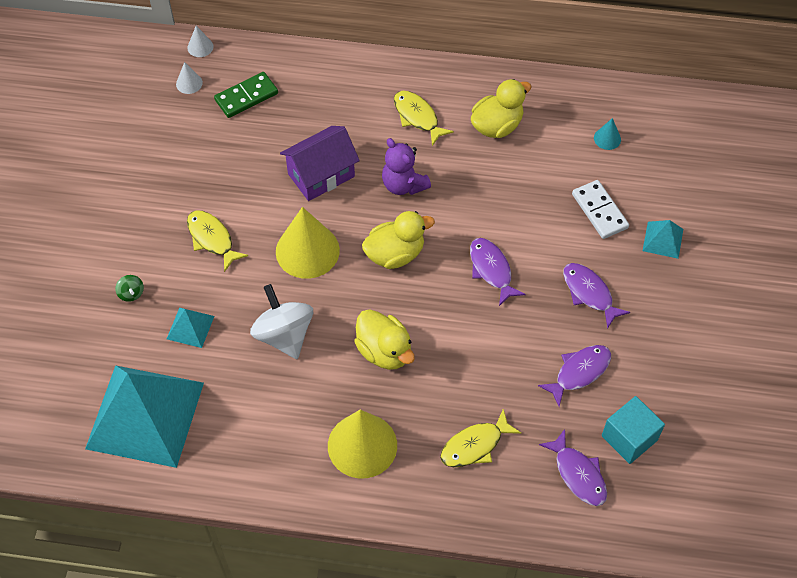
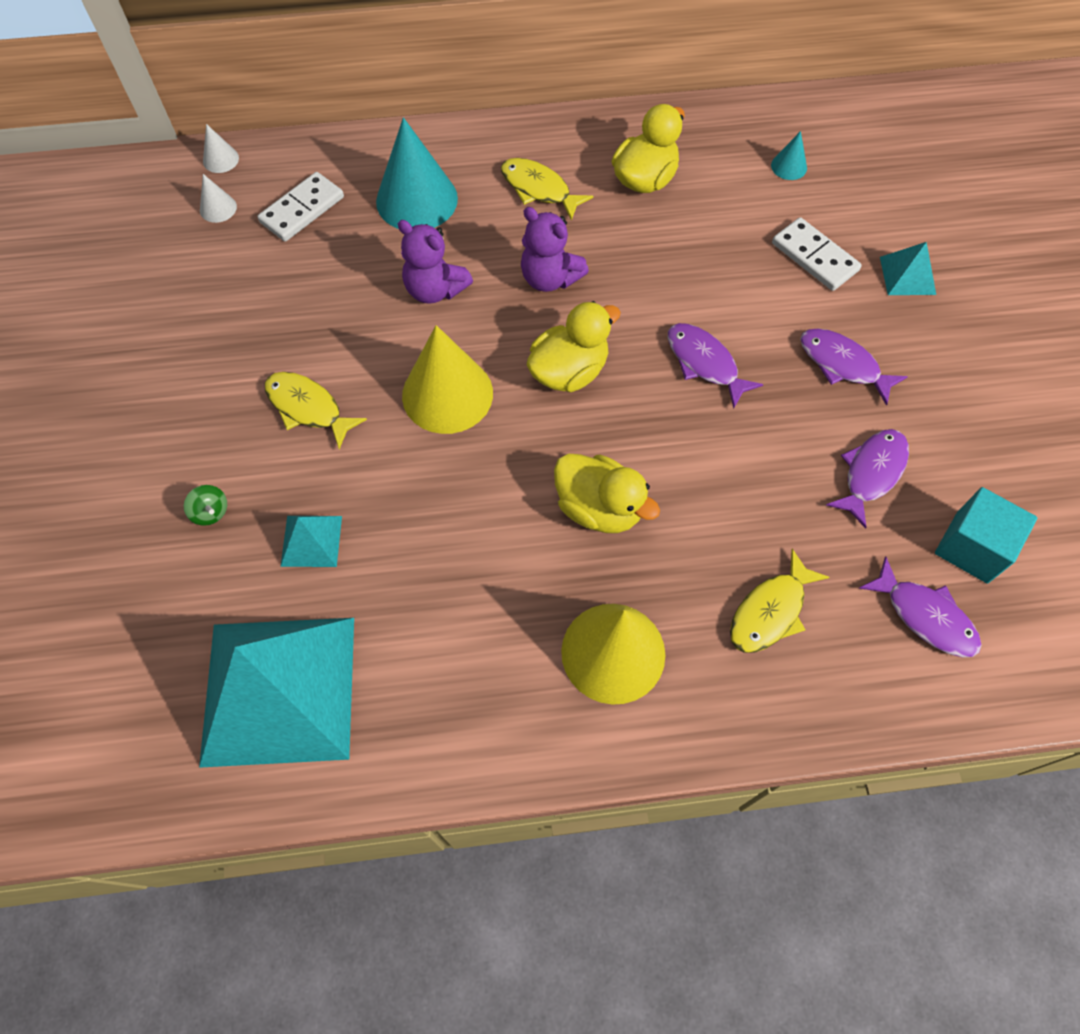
camera: 15 degrees left, 5 degrees up
green domino [214,72,278,118] -> white domino [257,172,344,242]
white spinning top [250,284,313,359] -> none
purple house [280,126,360,201] -> purple teddy bear [398,220,473,304]
none -> turquoise cone [376,117,458,229]

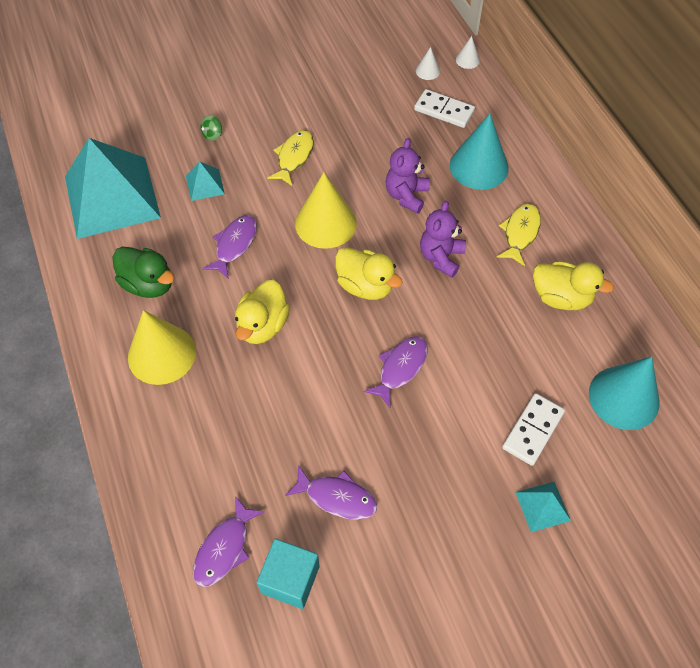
camera: 75 degrees right, 5 degrees down
yellow fish [730,549,830,653] -> none
turquoise cone [771,131,807,180] -> turquoise cone [589,357,659,430], size x2.23
purple fish [800,328,908,406] -> purple fish moved to [202,215,257,279]
none -> green duck [112,246,174,298]

